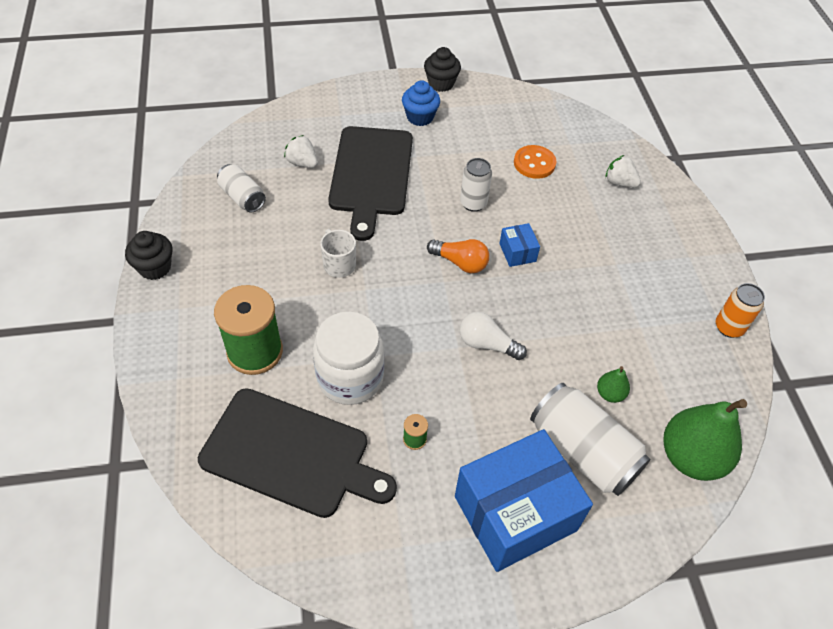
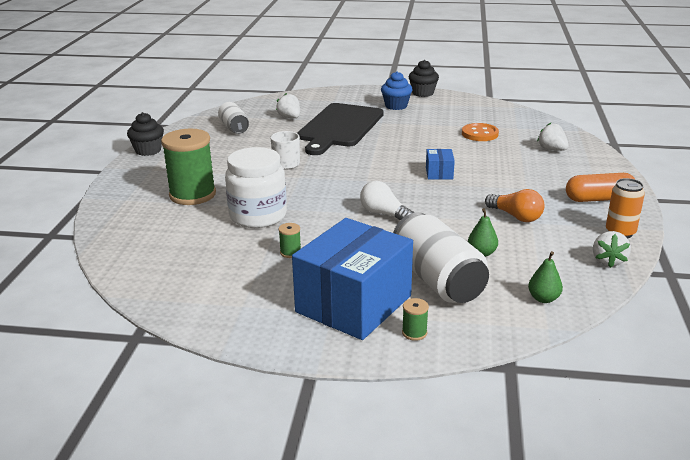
camera: 20 degrees right, 25 degrees down
black cutting board [198,388,397,518] -> none
orange light bulb [427,239,489,273] -> orange light bulb moved to [485,189,545,222]
blue box [455,429,593,572] -> blue box turned 45 degrees counterclockwise [292,218,413,340]
white can [460,158,492,212] -> none
green pear [663,399,747,481] -> green pear [528,251,563,303], size x0.46
none -> green spool [402,298,429,341]
none -> orange capsule [566,173,636,202]
none -> white strawberry [593,231,631,268]

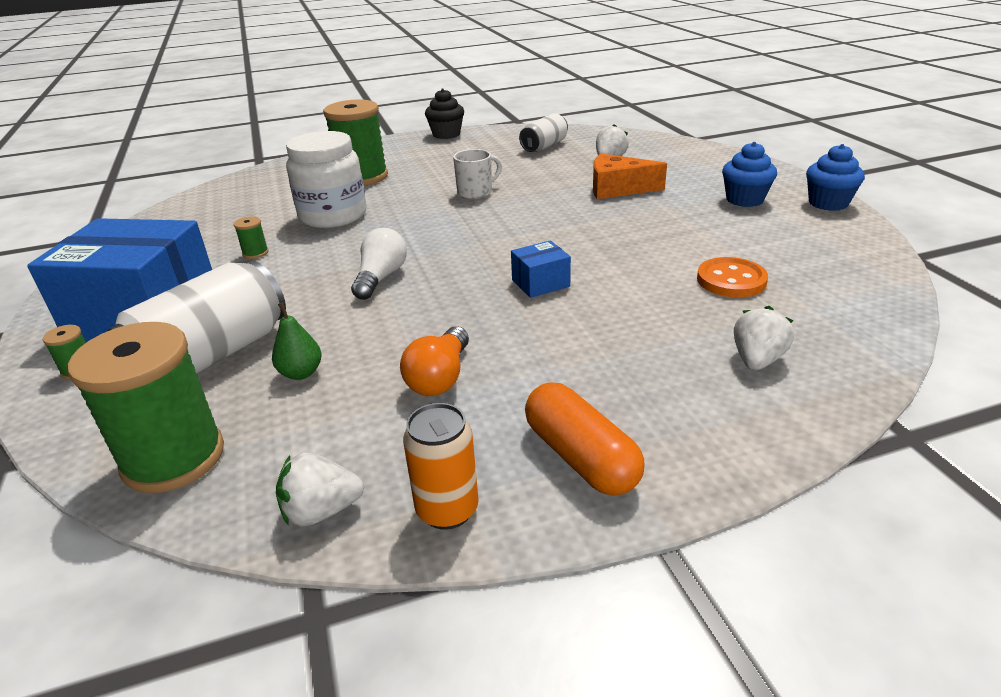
camera: 65 degrees right, 5 degrees up
black cutting board [298,103,384,155] -> orange cheese [593,153,667,199]
black cupcake [409,60,439,97] -> blue cupcake [806,144,865,211]
green pear [528,251,563,303] -> green spool [68,322,224,493]

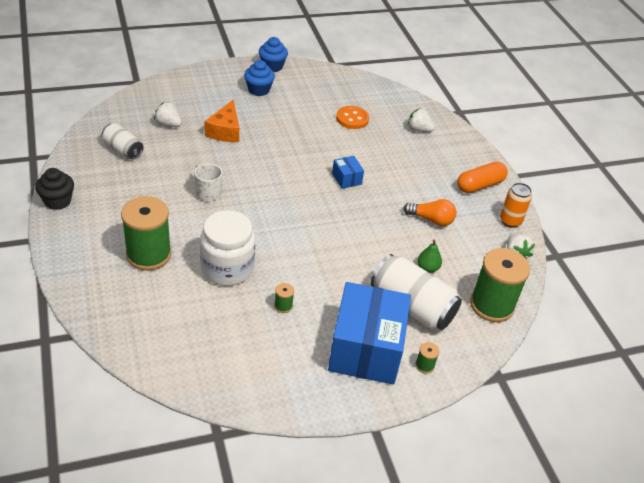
camera: 95 degrees left, 10 degrees up
white light bulb [351,228,407,300] -> none

